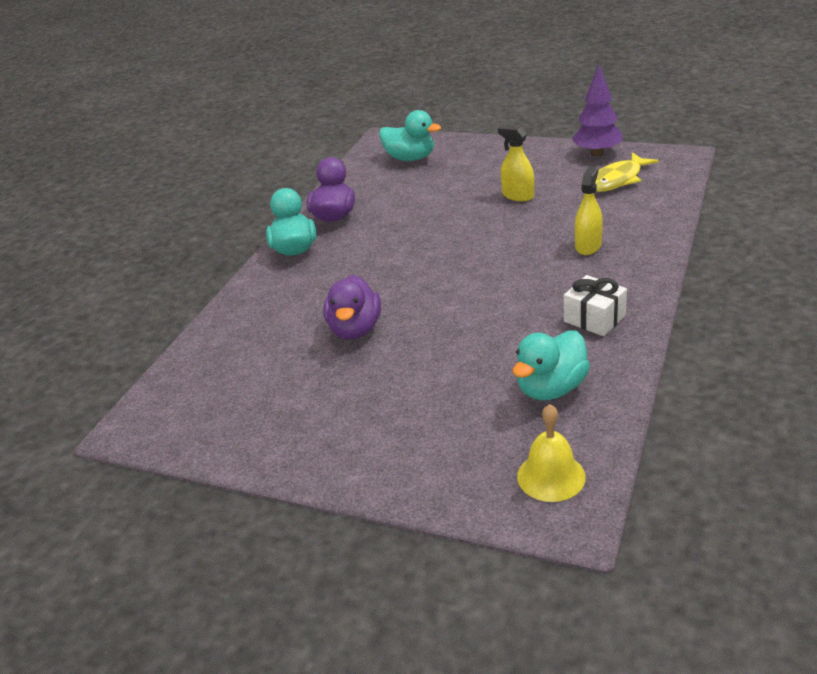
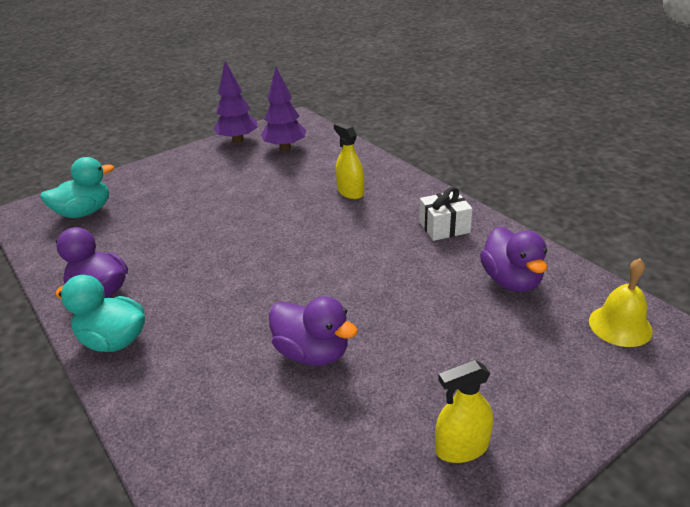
camera: 60 degrees left, 0 degrees up
yellow spray bottle [498,126,534,201] -> yellow spray bottle moved to [435,360,493,463]
turquoise duck [513,330,590,400] -> purple duck [480,227,547,292]
yellow fish [595,152,659,192] -> purple tree [261,67,306,151]

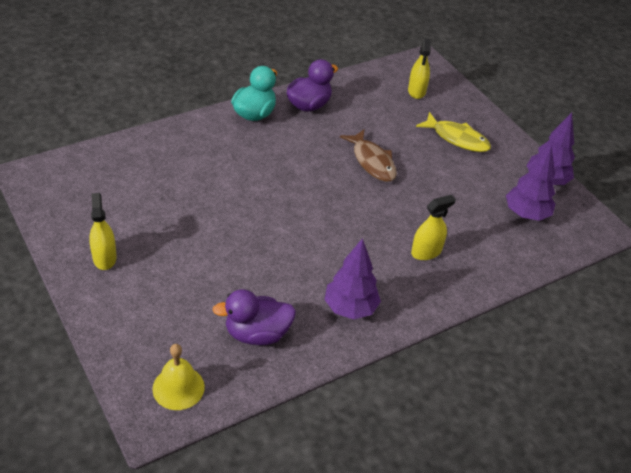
camera: 90 degrees right, 10 degrees up
turquoise duck [40,157,114,218] -> yellow spray bottle [408,39,431,99]
purple duck [269,296,358,366] -> none
white gift [419,187,473,241] -> purple tree [324,238,381,319]
none -> brown fish [340,129,397,182]
none -> yellow fish [416,112,491,152]

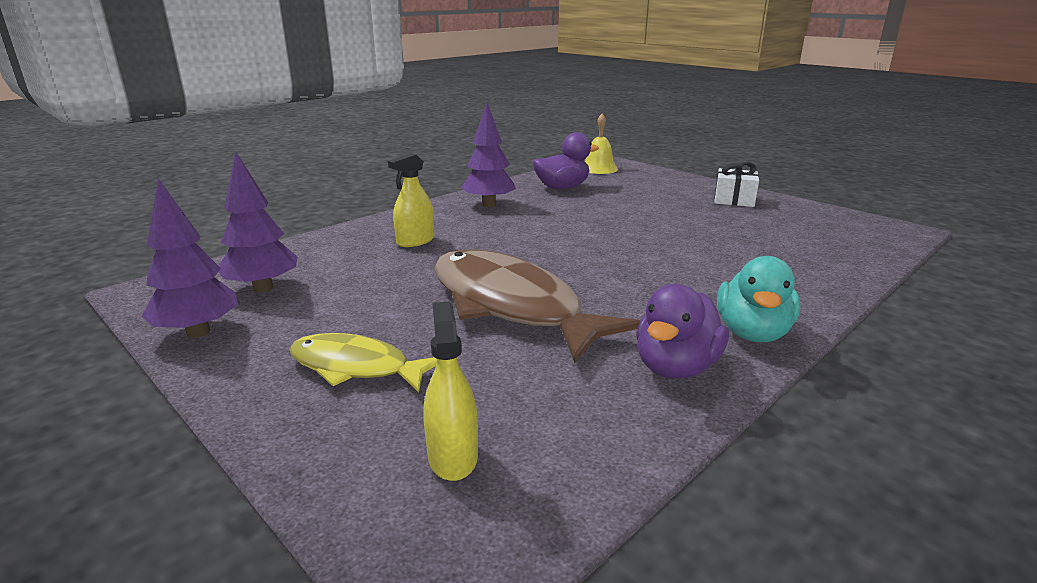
camera: 170 degrees right, 20 degrees down
yellow spray bottle [89,193,117,270] -> white gift [714,162,759,207]
brown fish [340,129,397,182] -> brown fish [434,249,640,363], size x1.79

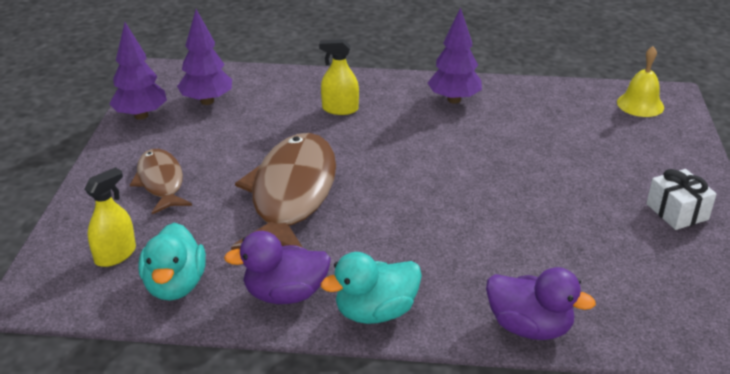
camera: 50 degrees right, 10 degrees up
yellow fish [289,333,437,392] -> brown fish [130,149,192,214]
purple duck [533,132,599,189] -> purple duck moved to [486,267,596,340]
none -> turquoise duck [138,223,206,301]

